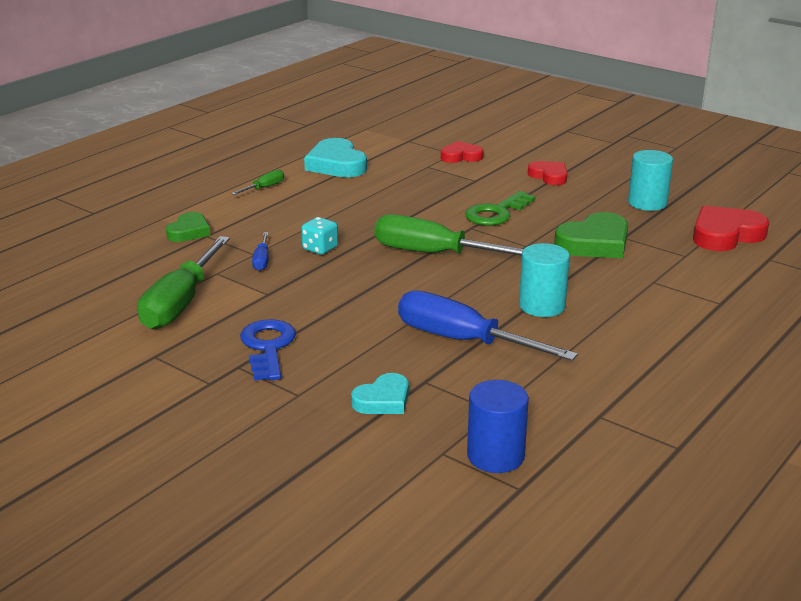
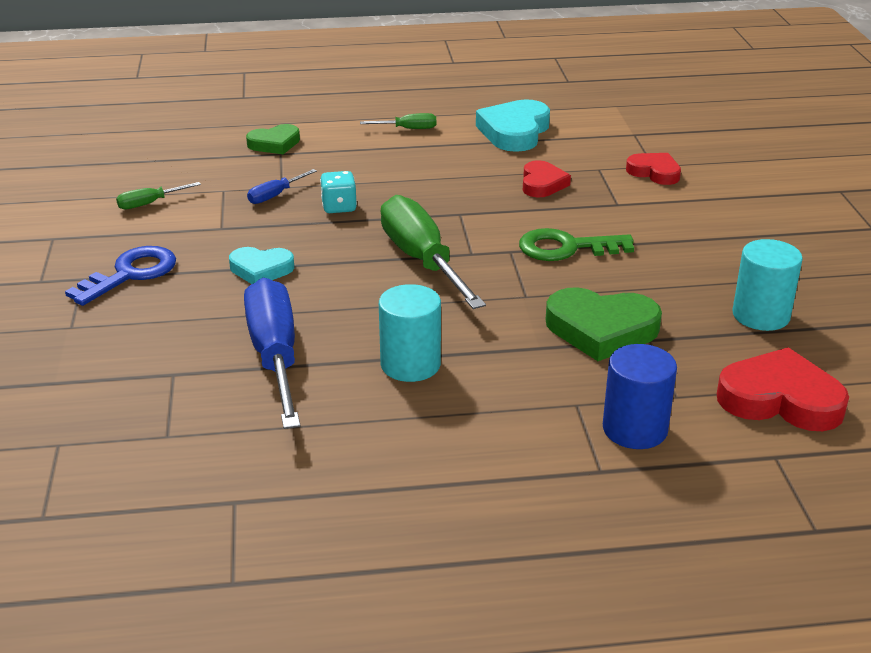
camera: 45 degrees right, 5 degrees up
green screwdriver [137,236,230,329] -> green screwdriver [116,182,201,209], size x0.45
turquoise heart [351,373,409,414] -> turquoise heart moved to [229,247,294,284]
blue cylinder [467,380,529,473] -> blue cylinder moved to [603,344,677,449]
red heart [528,161,567,185] -> red heart moved to [523,160,571,198]

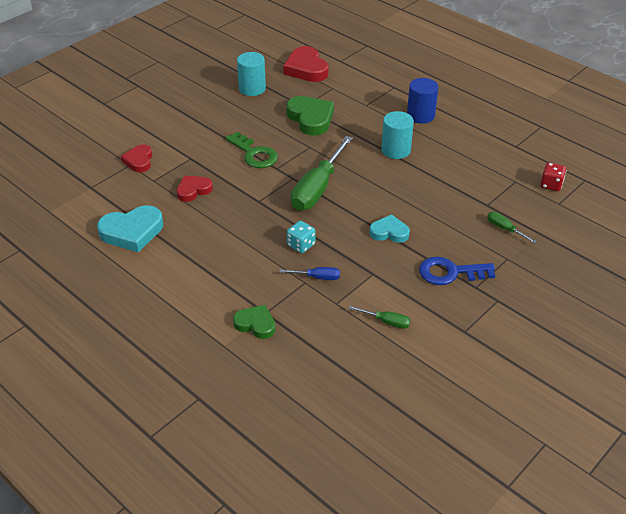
camera: 130 degrees left, 10 degrees up
turquoise heart [229,247,294,284] -> turquoise heart turned 45 degrees counterclockwise [369,214,410,243]
blue screwdriver [244,277,300,429] -> none
green screwdriver [360,113,436,129] -> green screwdriver moved to [487,212,537,244]
blue cylinder [603,344,677,449] -> blue cylinder moved to [407,78,438,124]
none -> red dice [540,162,566,191]

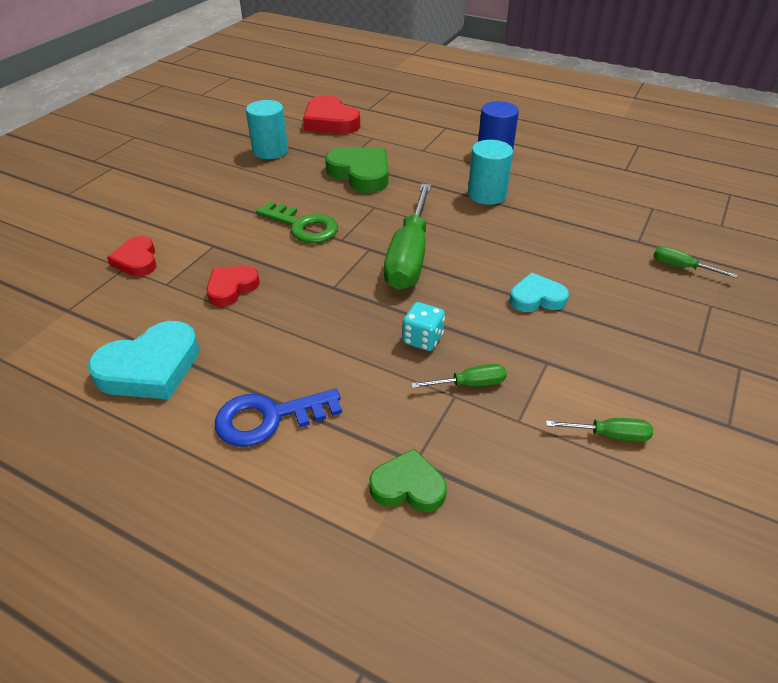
camera: 15 degrees left, 0 degrees up
blue screwdriver [280,267,340,280] -> green screwdriver [411,364,507,388]
blue key [419,257,495,285] -> blue key moved to [215,389,342,447]
red dice [540,162,566,191] -> none

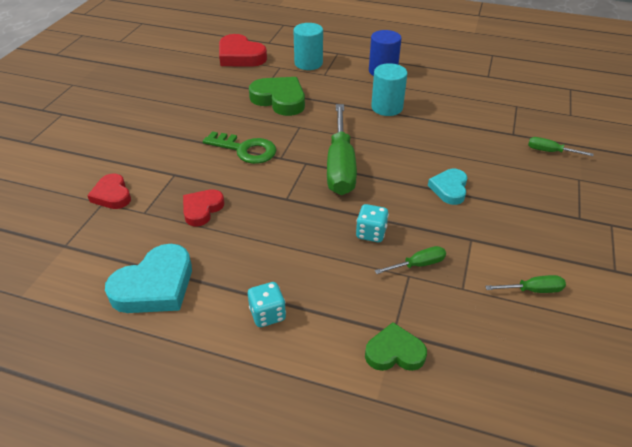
camera: 10 degrees left, 0 degrees up
blue key [215,389,342,447] -> turquoise dice [248,282,286,327]
turquoise cylinder [246,100,288,159] -> turquoise cylinder moved to [293,23,323,70]
turquoise heart [509,273,569,312] -> turquoise heart turned 60 degrees counterclockwise [428,169,467,205]

